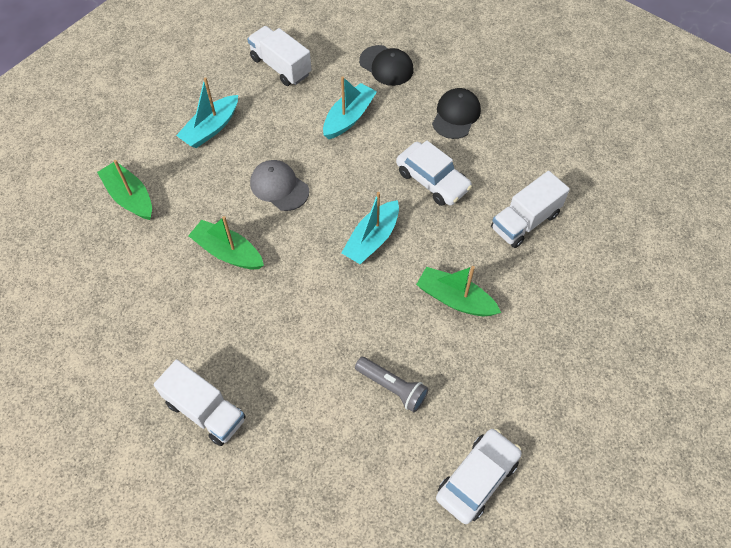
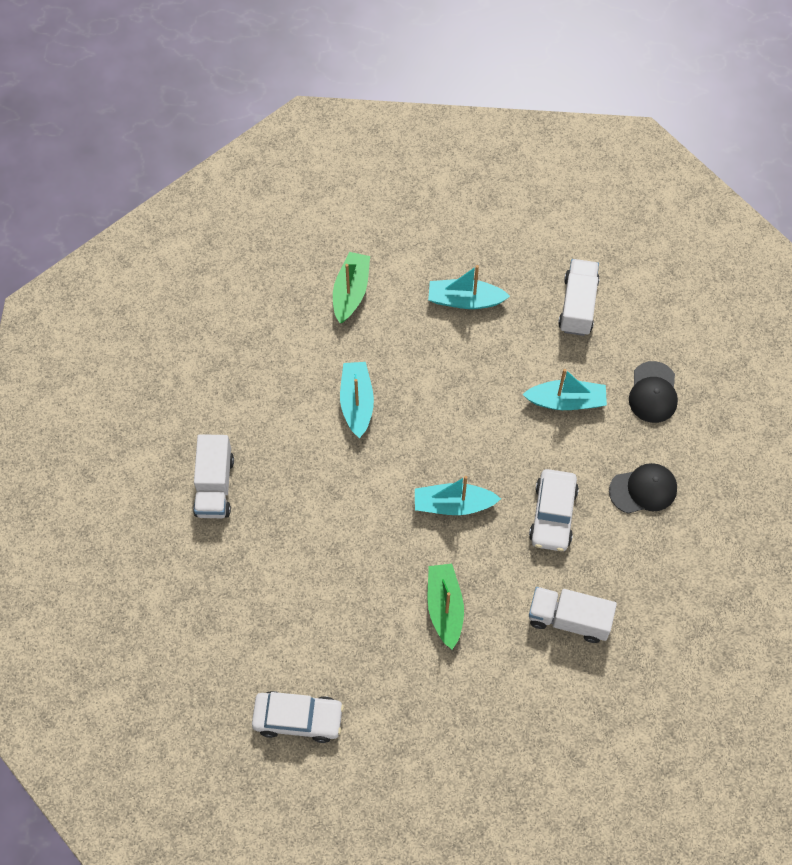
camera: 55 degrees right, 5 degrees up
green boat [188,216,264,269] -> turquoise boat [340,362,374,438]
grey cap [250,160,309,211] -> none
grey flashlight [355,357,429,412] -> none

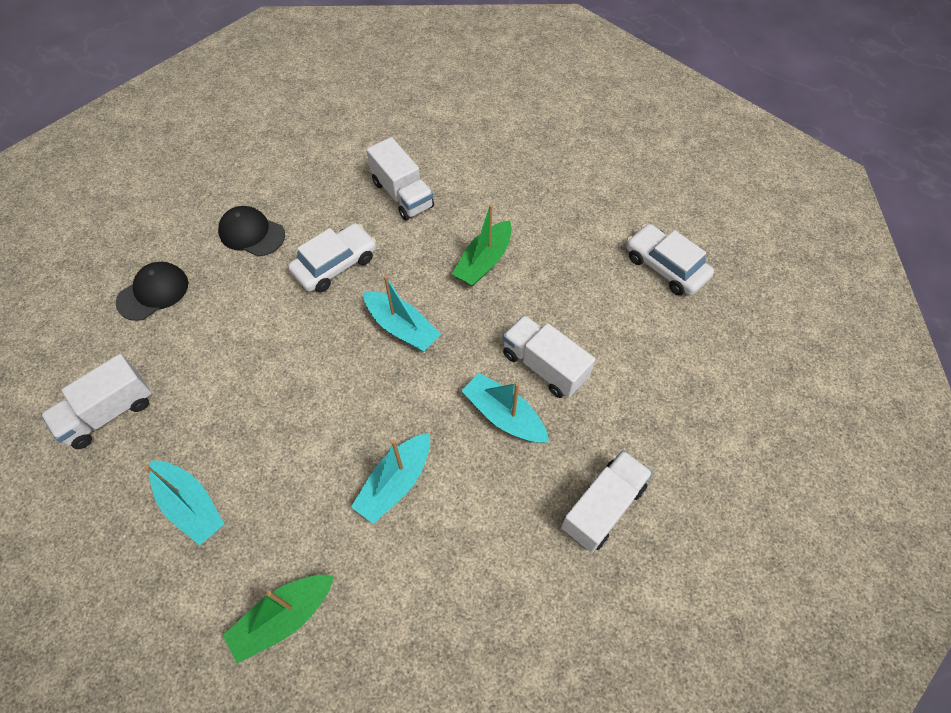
camera: 140 degrees left, 5 degrees down
turquoise boat [522,369,607,410] -> turquoise boat moved to [461,373,549,443]
none -> white truck [503,315,595,398]

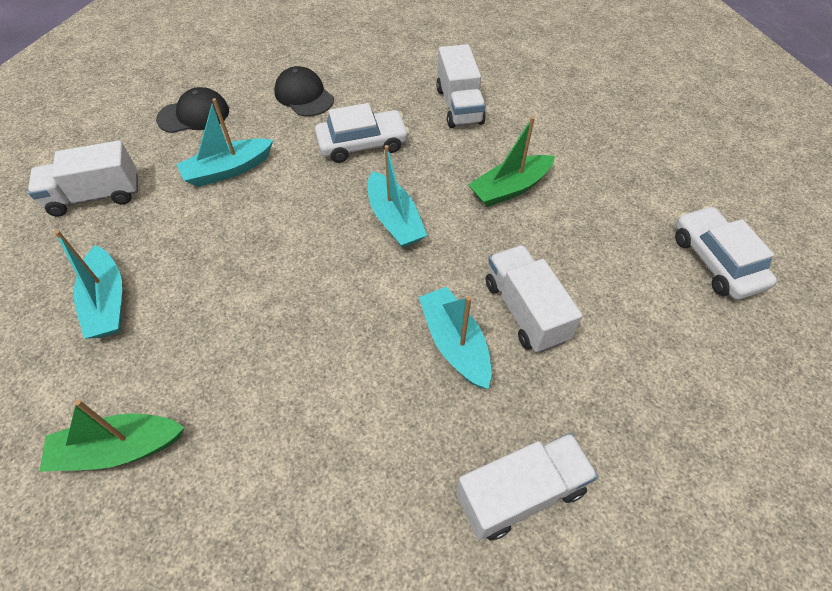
camera: 25 degrees right, 5 degrees down
turquoise boat [351,433,430,524] -> turquoise boat moved to [176,98,273,187]

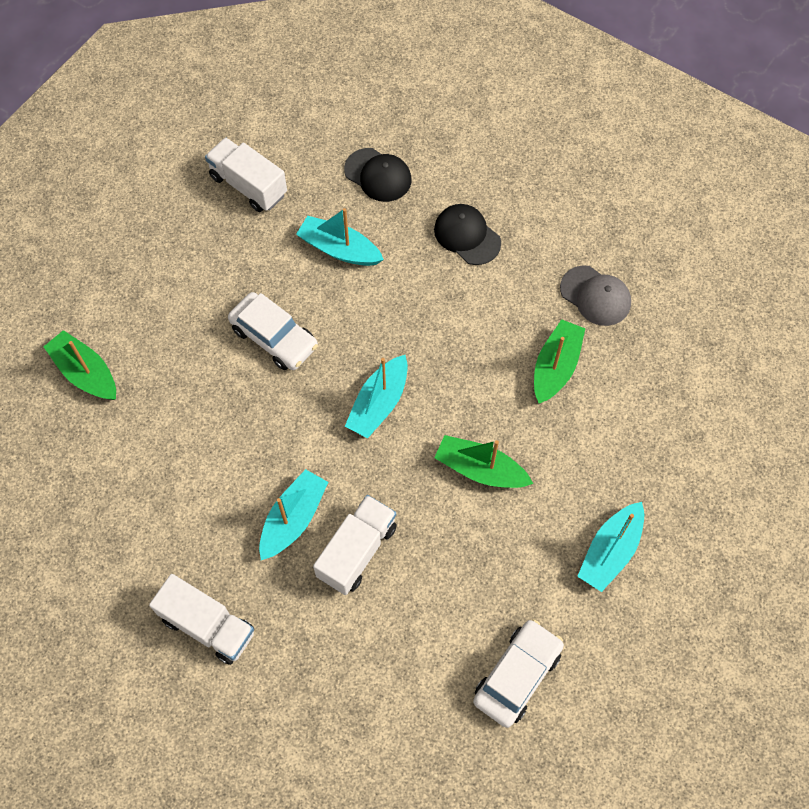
camera: 55 degrees right, 10 degrees up
turquoise boat [54,230,122,339] -> turquoise boat moved to [577,502,644,592]
black cap [274,66,334,116] -> black cap turned 60 degrees counterclockwise [434,204,501,265]
white car [315,103,409,163] -> white car moved to [228,292,318,370]
white truck [436,44,486,128] -> green boat [534,319,586,404]
none -> grey cap [560,265,631,326]

